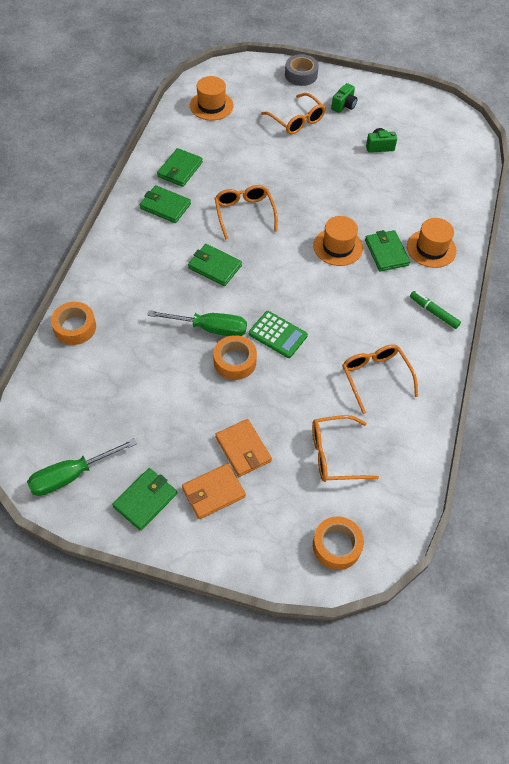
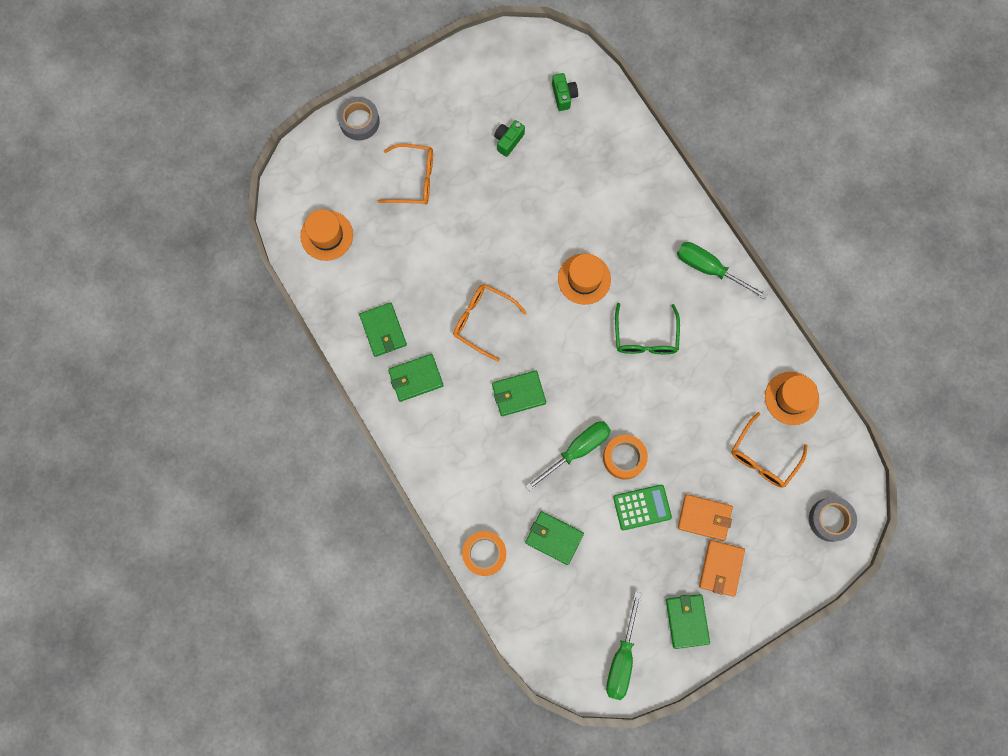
camera: 45 degrees left, 20 degrees up
green calculator [249,311,308,358] -> green calculator moved to [613,485,672,530]
orange tape [313,516,364,570] -> grey tape [809,497,857,542]
green camera [331,83,357,113] -> green camera moved to [552,73,578,111]
orange glasses [342,344,418,414] -> none
green wallet [365,230,410,271] -> green wallet moved to [525,511,584,565]
orange hat [407,218,456,268] -> orange hat moved to [765,372,819,425]
green marker [410,291,461,329] -> green screwdriver [677,242,768,300]
none -> green glasses [615,303,680,354]

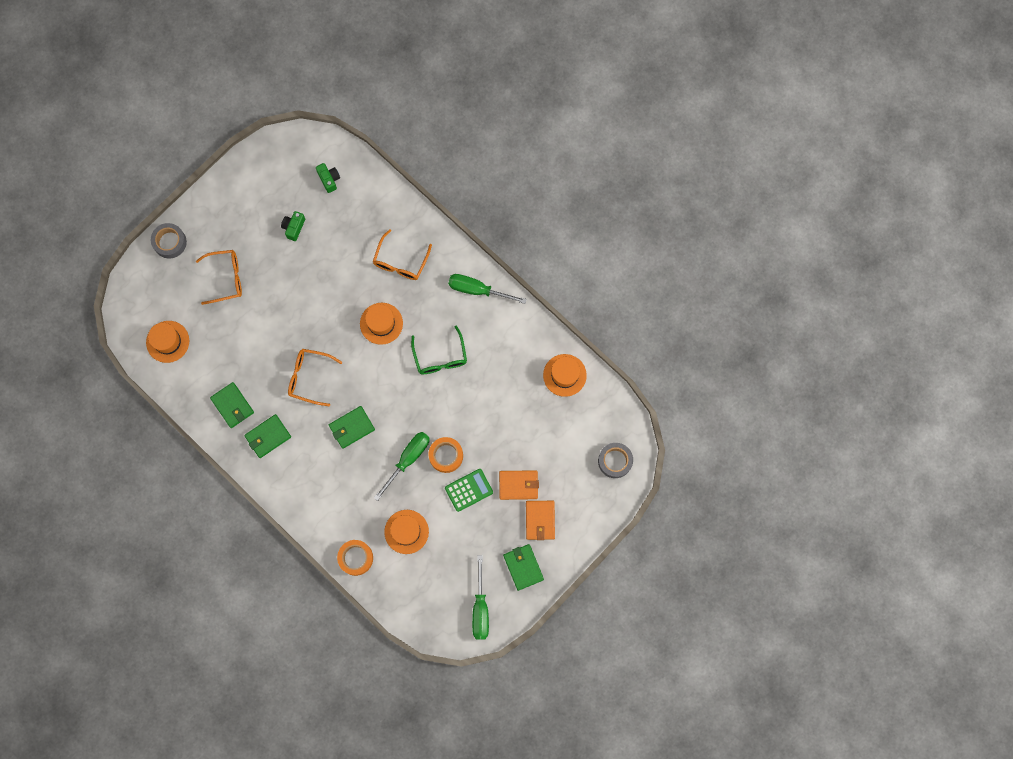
camera: 15 degrees left, 0 degrees up
green wallet [525,511,584,565] -> orange hat [384,510,429,554]
orange glasses [731,412,807,488] -> orange glasses moved to [373,229,432,280]

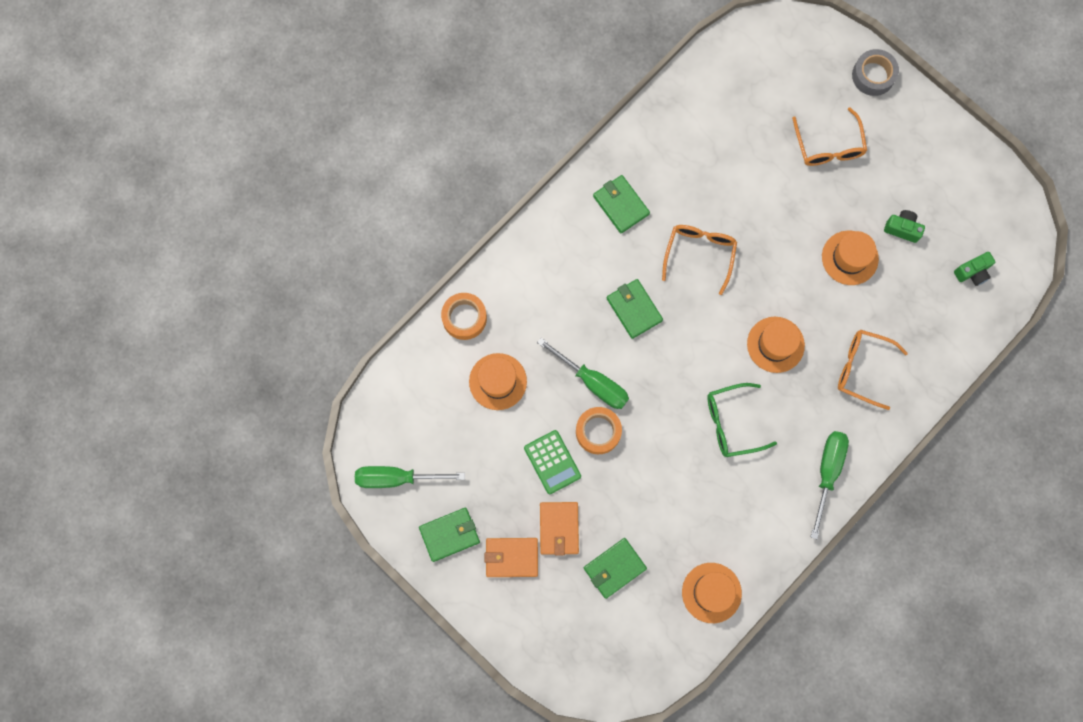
camera: 90 degrees right, 0 degrees up
orange hat [146,321,189,363] -> orange hat moved to [822,231,879,285]
green wallet [210,382,254,428] -> green wallet moved to [584,538,647,599]
grey tape [598,443,633,478] -> none

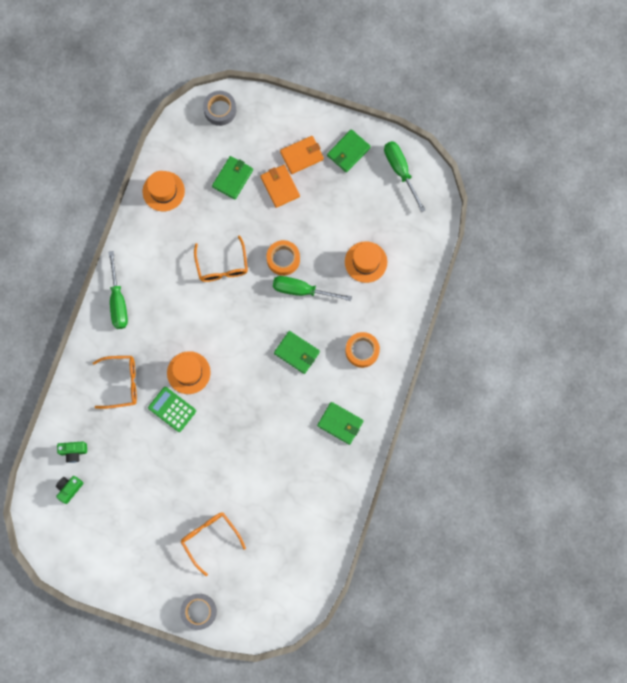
camera: 155 degrees right, 0 degrees up
green screwdriver [355,466,465,488] -> green screwdriver turned 90 degrees counterclockwise [384,141,426,212]
orange tape [441,293,487,340] -> orange tape moved to [345,332,380,368]
green calculator [524,430,581,494] -> green calculator moved to [148,387,196,432]
orange glasses [662,225,737,295] -> orange glasses moved to [194,235,248,282]
green glasses [707,383,777,457] -> none
orange hat [822,231,879,285] -> none
green camera [884,210,925,243] -> green camera moved to [57,441,87,463]
none -> grey tape [203,91,236,126]

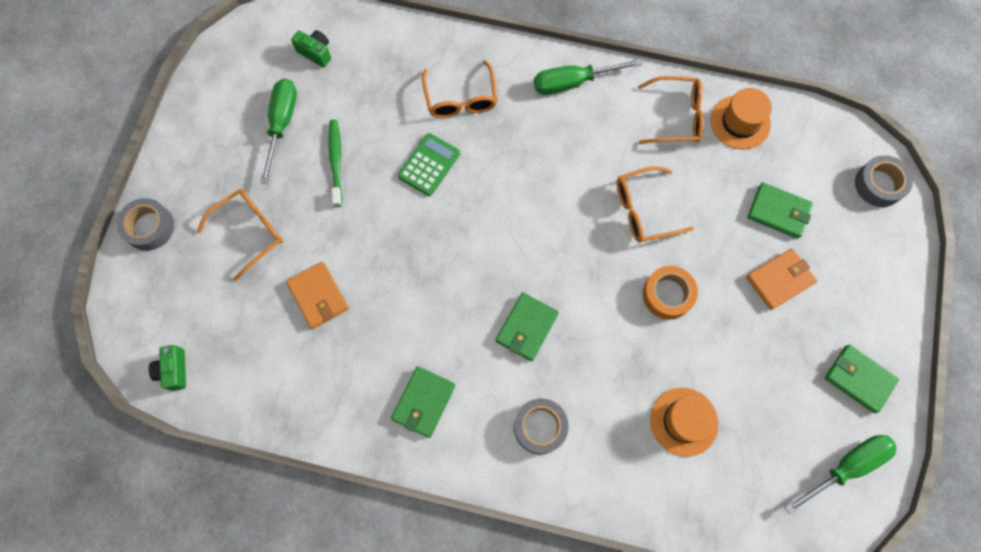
camera: 85 degrees right, 5 degrees down
green camera [57,441,87,463] -> green camera moved to [149,345,186,391]
orange hat [167,351,211,394] -> none
green screwdriver [273,276,352,301] -> green screwdriver moved to [260,79,297,184]
orange wallet [280,136,324,174] -> orange wallet moved to [286,262,349,329]
orange tape [345,332,380,368] -> grey tape [514,398,569,454]
none -> green toothbrush [328,120,342,207]
none -> orange glasses [638,76,704,144]

